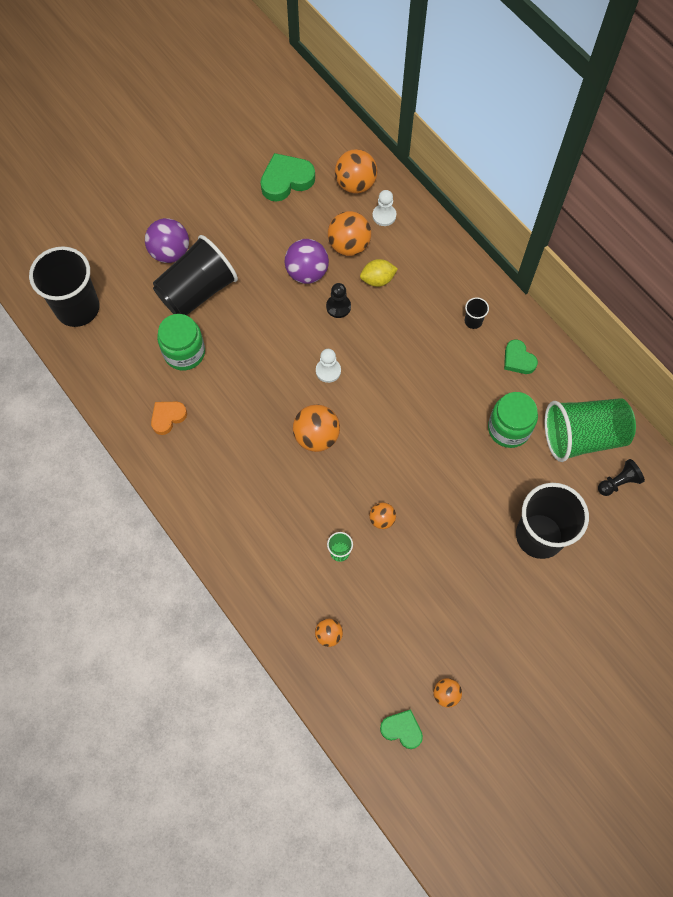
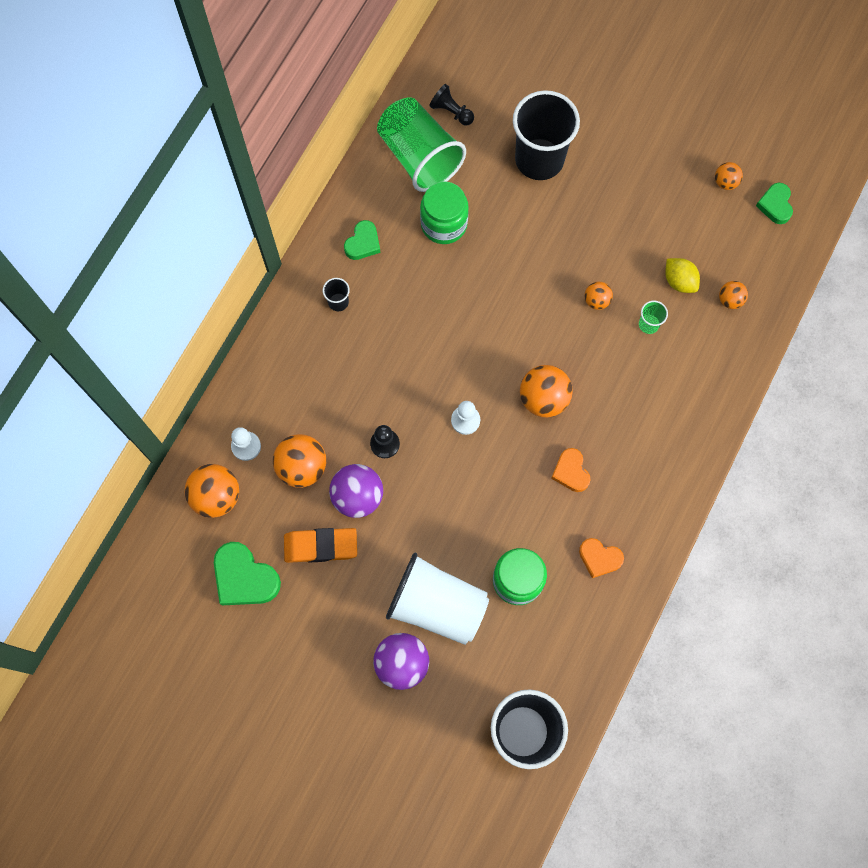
camera: 115 degrees left, 5 degrees up
black cup [153,235,238,315] -> white cup [386,553,489,645]
yellow lemon [360,259,398,287] -> yellow lemon moved to [665,258,700,293]
none -> orange eraser [284,528,357,563]
none -> orange heart [551,448,591,492]

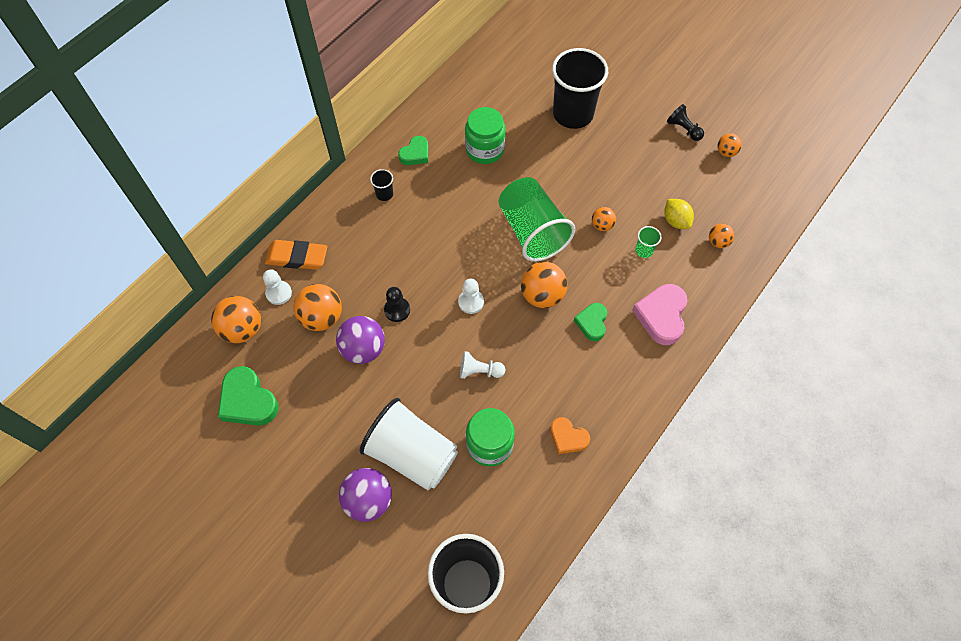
camera: 10 degrees right, 10 degrees down
orange eraser [284,528,357,563] -> orange eraser moved to [265,240,327,270]
green cup [377,97,466,192] -> green cup moved to [499,177,575,262]
black pawn [429,84,474,125] -> black pawn moved to [667,104,704,141]
orange heart [551,448,591,492] -> none
green heart [756,183,793,224] -> green heart moved to [574,303,607,341]
none -> white pawn [460,351,505,379]
none -> pink heart [632,284,687,345]

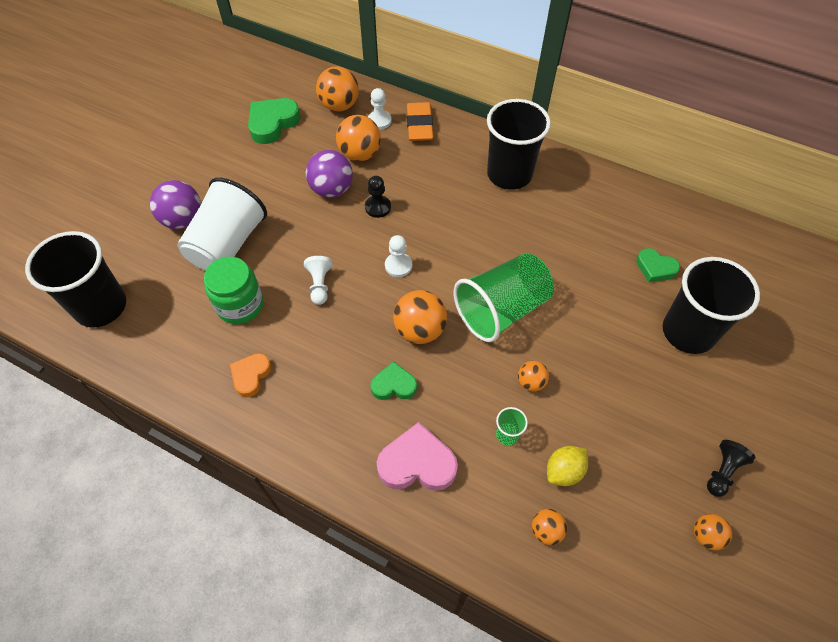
camera: 80 degrees right, 5 degrees down
black cup [370,169,393,201] -> black cup [487,99,551,190], size x2.48
green heart [398,136,428,165] -> green heart moved to [636,248,680,282]
green jar [465,107,505,164] -> none

